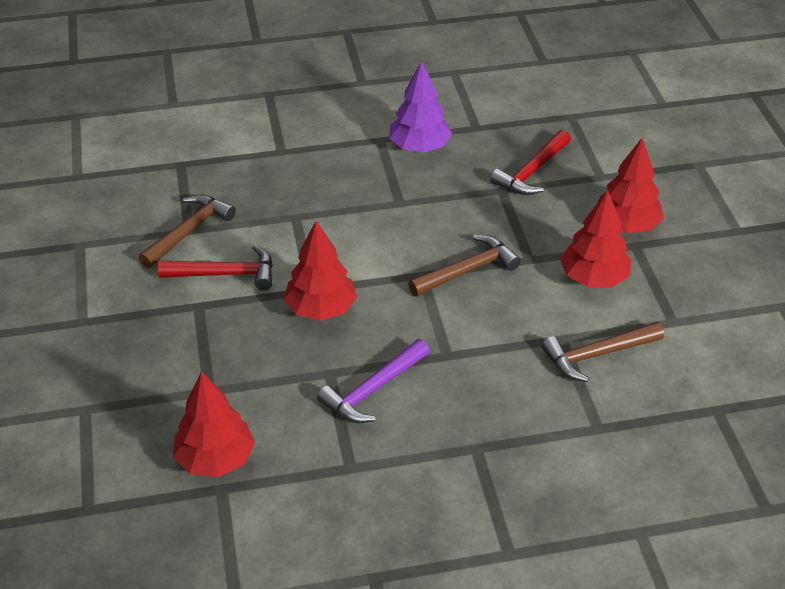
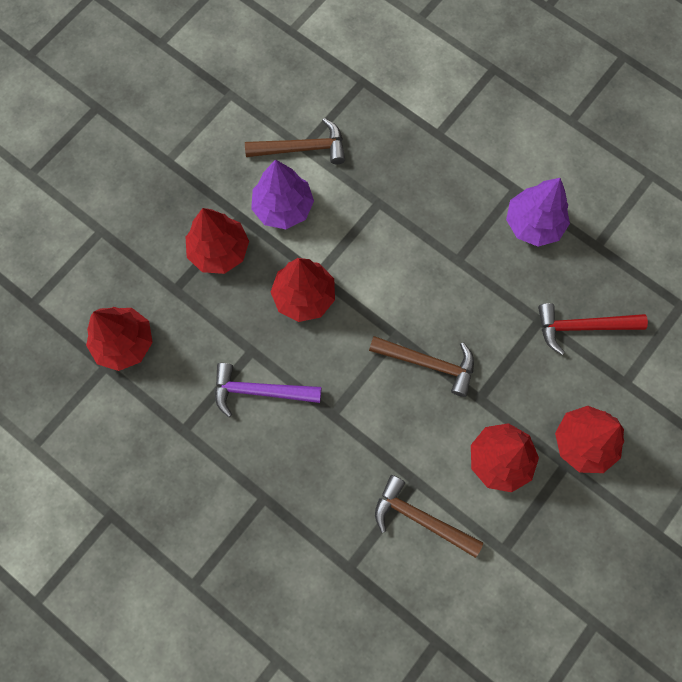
camera: 50 degrees right, 30 degrees up
red hammer [158,245,273,290] -> purple tree [251,159,314,229]
none -> red tree [186,208,249,274]

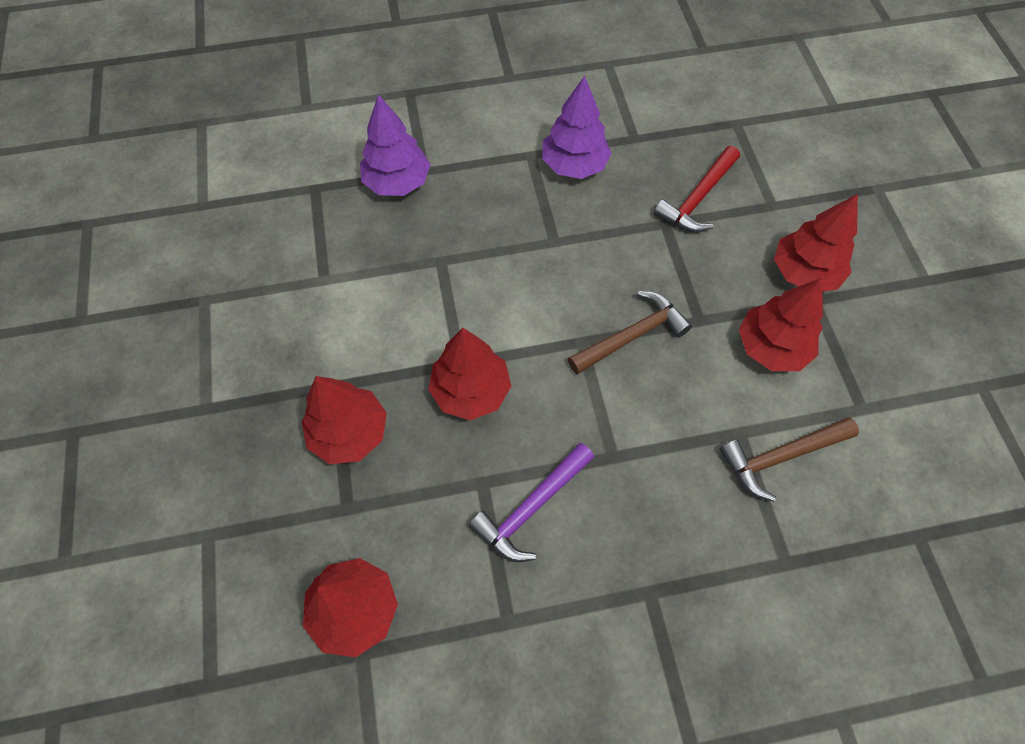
camera: 50 degrees left, 10 degrees down
brown hammer [245,118,345,164] -> none
purple tree [251,159,314,229] -> purple tree moved to [360,94,431,196]

